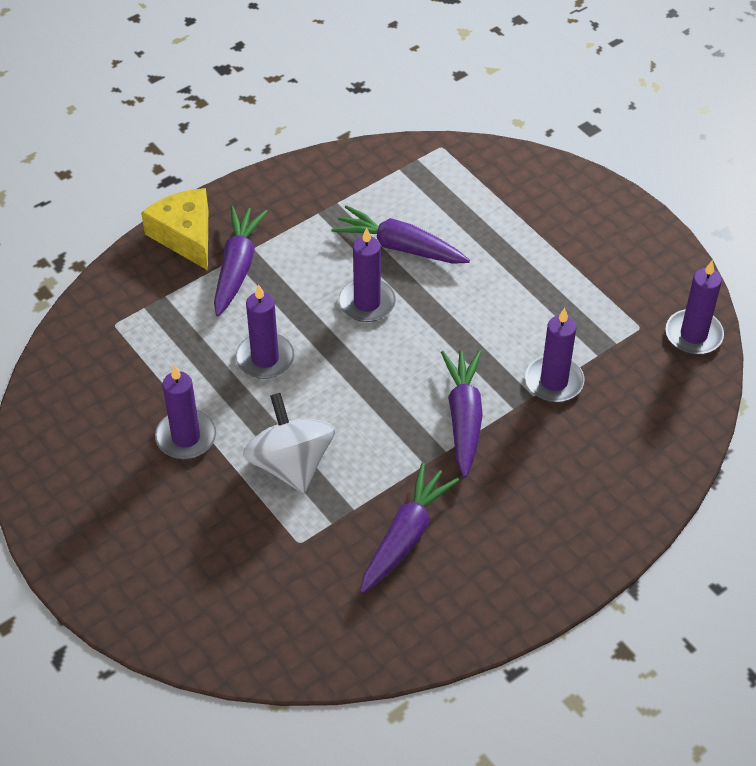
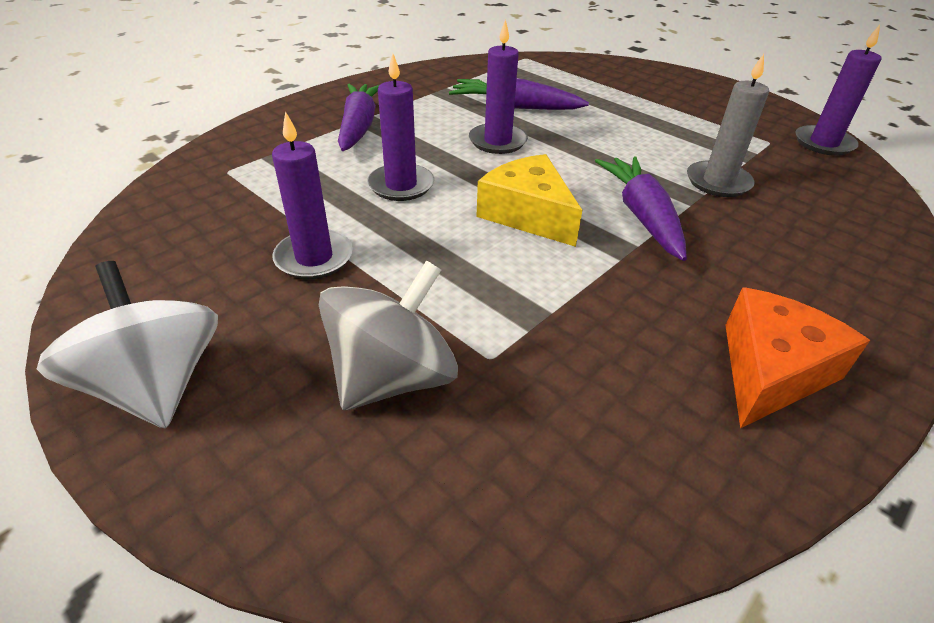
camera: 10 degrees left, 10 degrees down
yellow cheese [141,188,208,270] -> yellow cheese moved to [476,154,582,247]
white spinning top [243,393,335,493] -> white spinning top moved to [37,261,218,429]
purple carrot [360,462,459,594] -> none
purple candle [525,308,584,402] -> grey candle [687,54,769,197]
none -> grey spinning top [319,260,458,410]
none -> orange cheese [725,287,870,428]

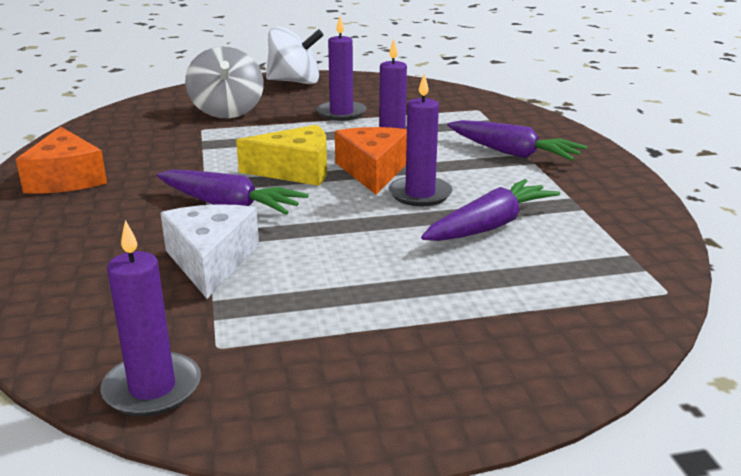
camera: 125 degrees right, 15 degrees down
grey candle [687,54,769,197] -> white cheese [161,204,259,299]
none -> orange cheese [335,127,407,194]

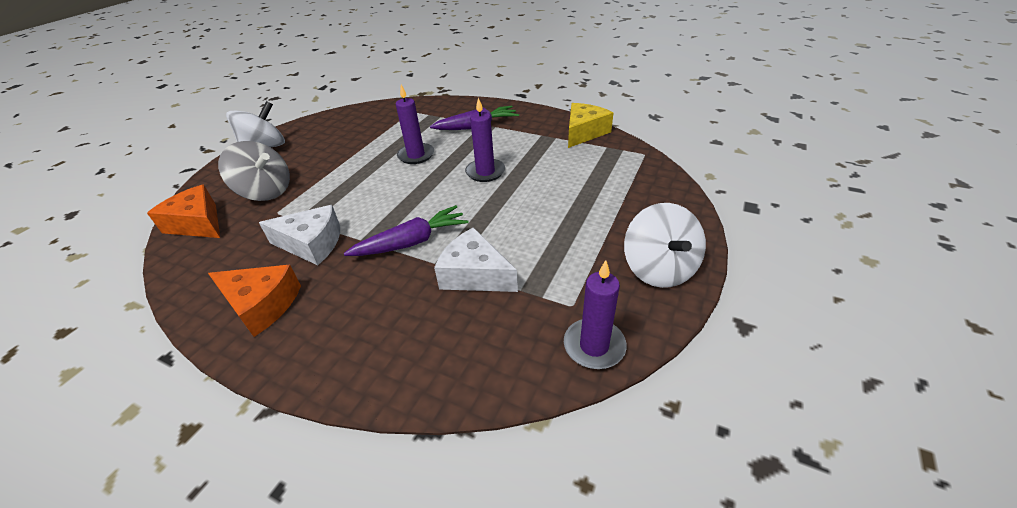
camera: 50 degrees left, 15 degrees up
yellow cheese [236,125,327,186] -> yellow cheese moved to [568,103,613,148]
purple candle [317,16,367,121] -> none
orange cheese [335,127,407,194] -> orange cheese moved to [147,184,220,238]
purple carrot [421,179,560,241] -> none
none -> white cheese [259,205,340,265]
none -> white spinning top [624,203,706,288]

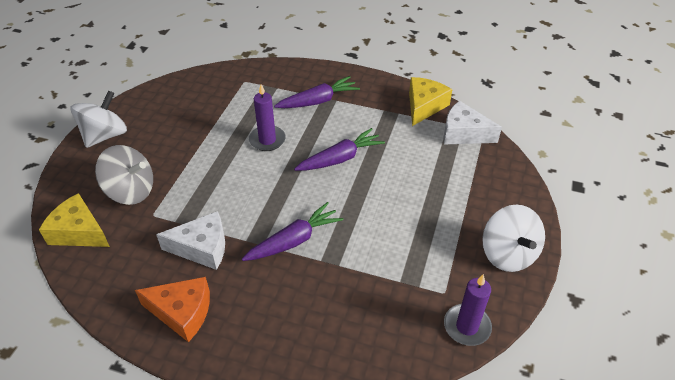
camera: 10 degrees left, 5 degrees up
orange cheese [147,184,220,238] -> yellow cheese [39,193,110,247]
white cheese [434,227,518,292] -> white cheese moved to [443,101,502,145]
purple candle [465,98,505,182] -> purple carrot [294,128,385,171]

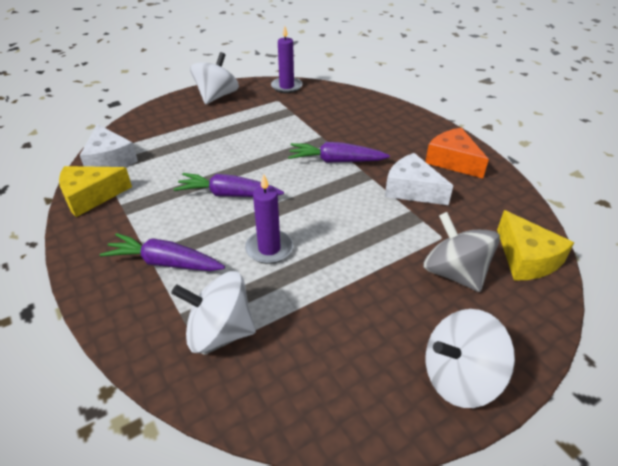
camera: 140 degrees left, 5 degrees down
none -> white spinning top [171,271,256,353]

